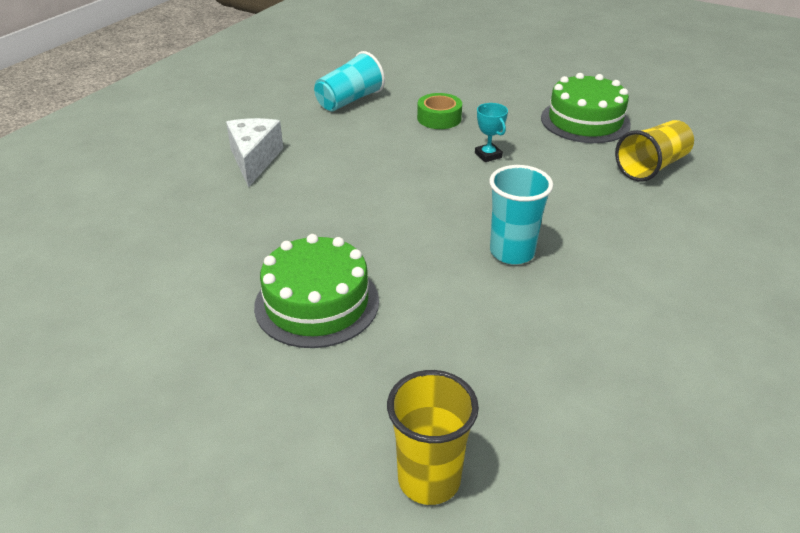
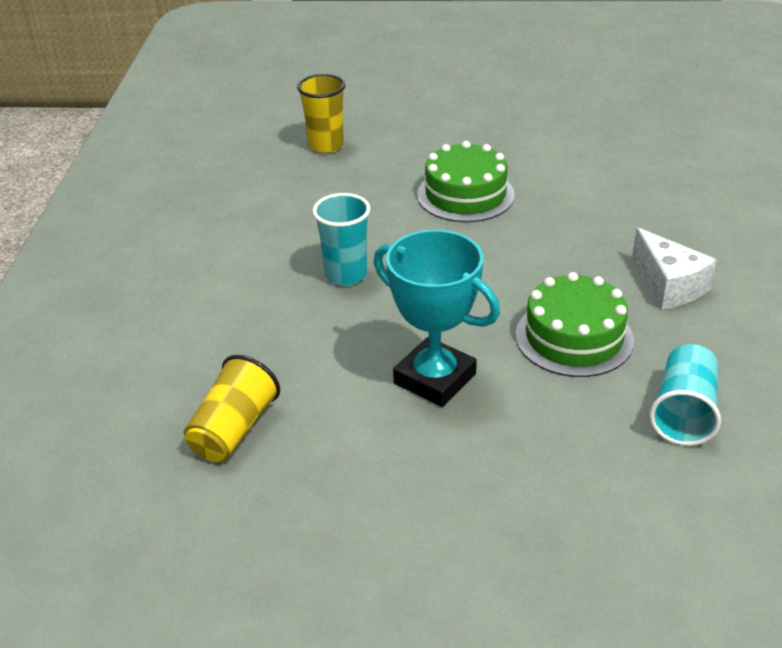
camera: 155 degrees right, 0 degrees up
green tape [417,93,462,129] -> none
turquoise trophy [475,103,508,162] -> turquoise trophy [374,230,500,407], size x2.32
green cake [541,73,631,143] -> green cake moved to [515,272,634,377]

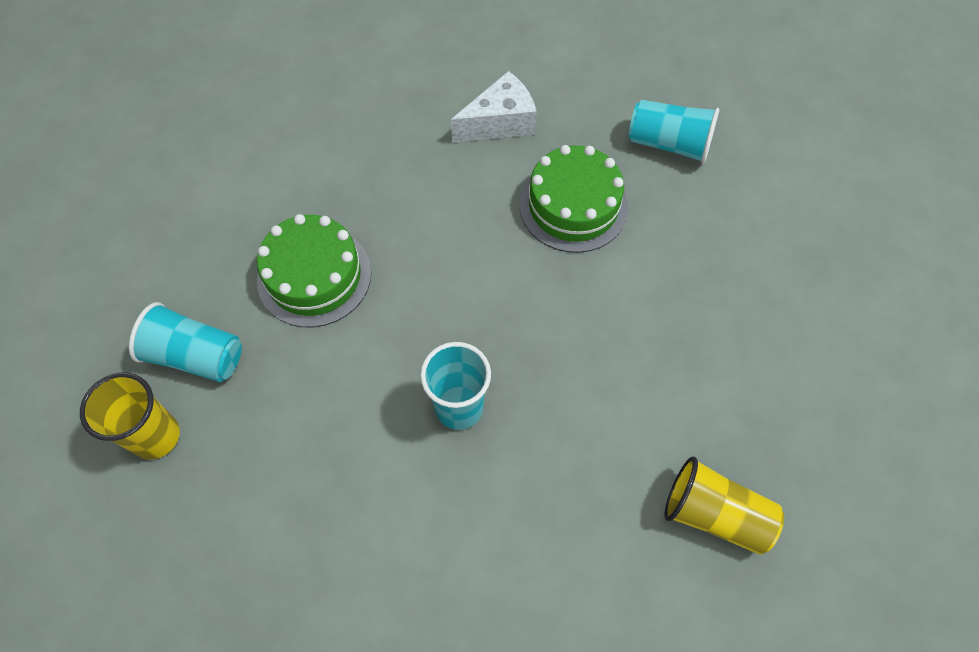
camera: 90 degrees left, 25 degrees up
turquoise trophy [374,230,500,407] -> none
none -> turquoise cup [129,302,242,382]

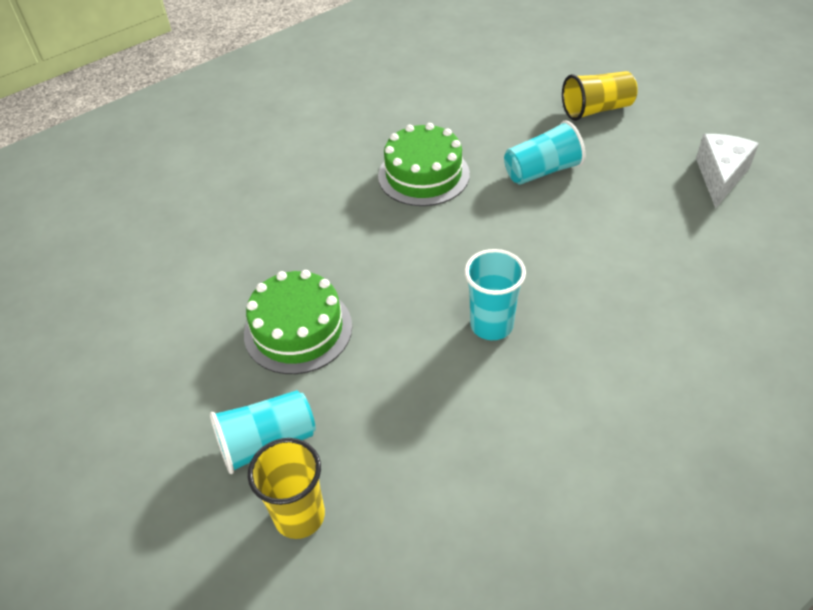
camera: 40 degrees left, 15 degrees down
white cheese [451,71,537,143] -> white cheese moved to [696,134,759,209]
turquoise cup [628,100,719,164] -> turquoise cup moved to [504,120,585,185]
yellow cup [664,456,784,555] -> yellow cup moved to [562,71,638,121]

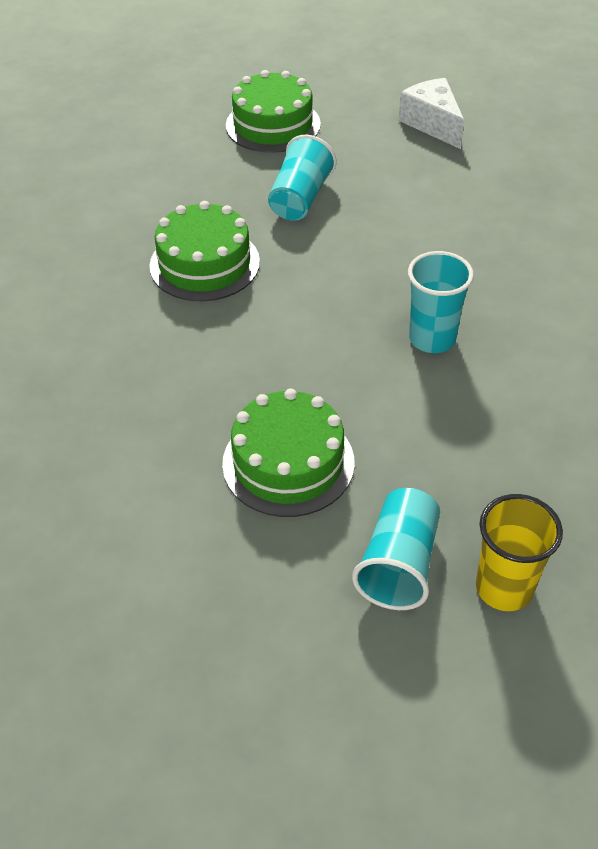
camera: 50 degrees left, 0 degrees up
yellow cup [562,71,638,121] -> green cake [226,70,321,153]

